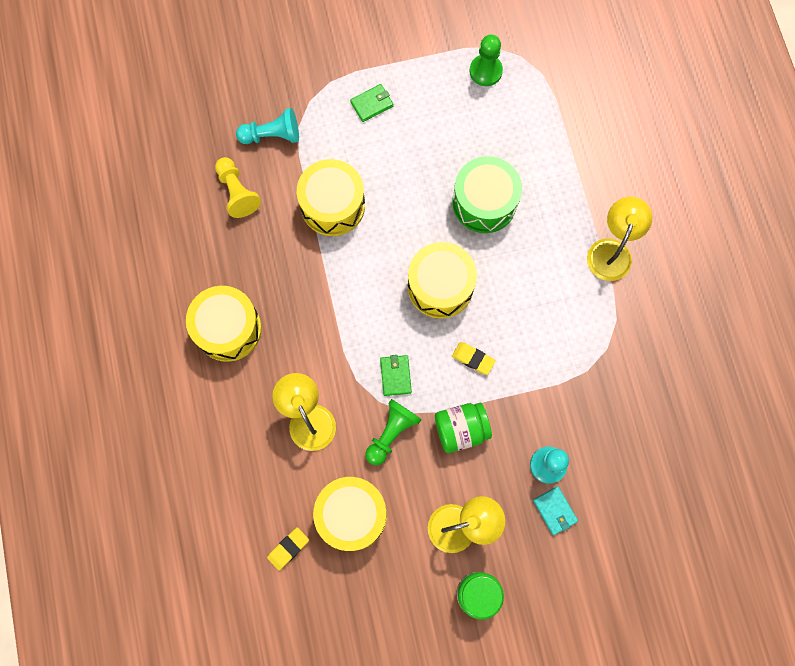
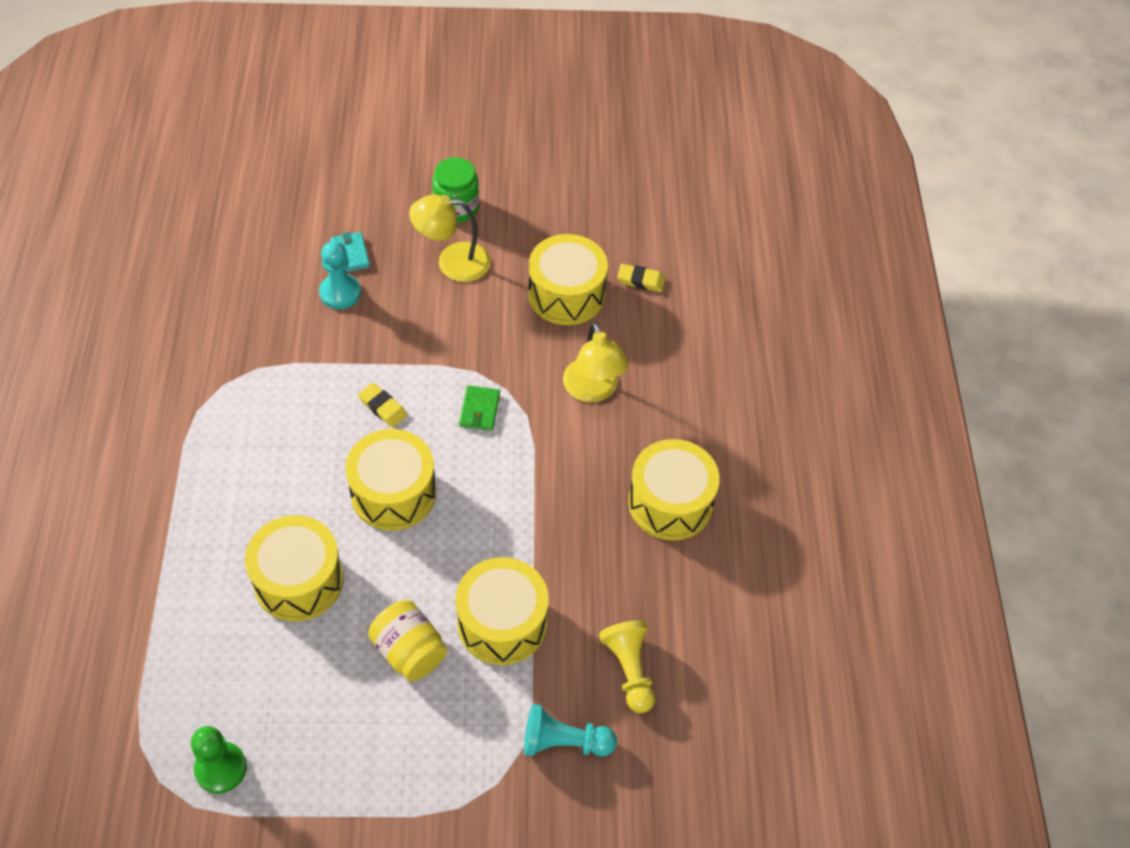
camera: 170 degrees left, 20 degrees down
yellow eraser [267,527,309,571] -> yellow eraser turned 45 degrees clockwise [617,264,665,292]
green wallet [350,84,393,122] -> none
green pawn [365,399,422,465] -> none
green jar [435,403,492,453] -> none
green drum [452,156,522,233] -> yellow drum [245,515,343,622]
yellow lamp [587,197,652,281] -> none
none -> yellow jar [368,600,447,681]

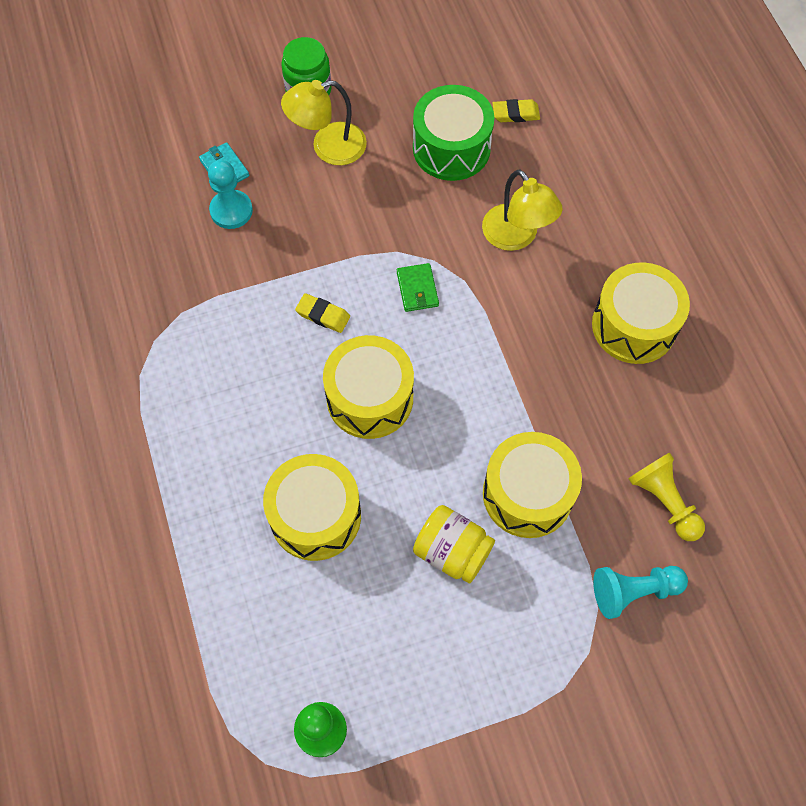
camera: 15 degrees left, 10 degrees up
yellow drum [528,234,608,325] -> green drum [413,85,494,181]

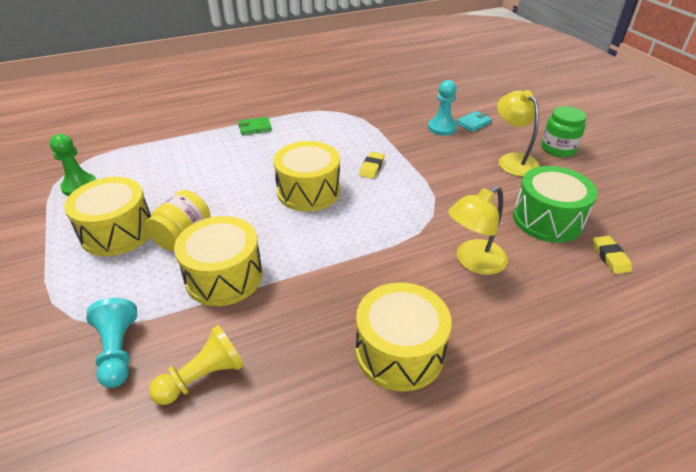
camera: 85 degrees right, 25 degrees down
yellow drum [263,454,361,561] -> yellow drum moved to [64,177,151,256]
green wallet [397,263,439,312] -> green wallet moved to [238,117,272,135]

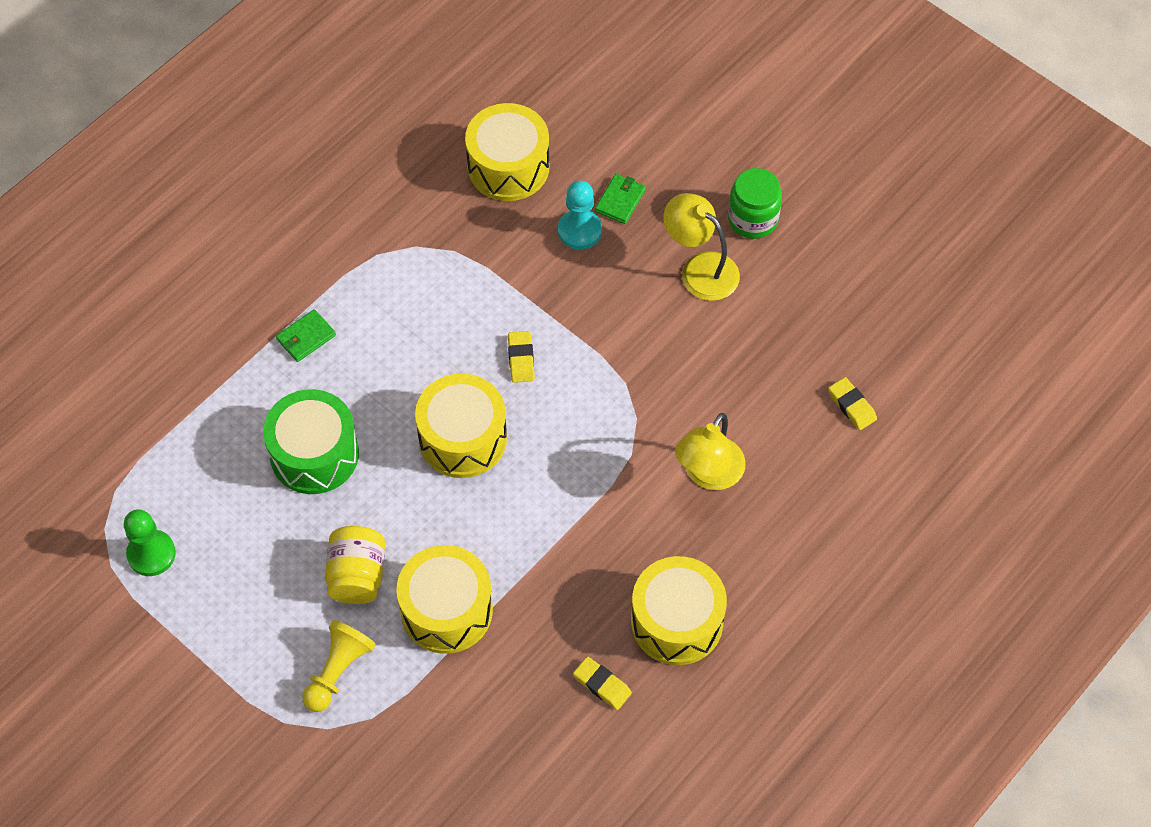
camera: 25 degrees left, 20 degrees up
yellow drum [64,177,151,256] -> yellow drum moved to [465,103,550,201]
turquoise pawn [86,298,137,388] -> none
yellow pawn [149,325,245,405] -> yellow pawn moved to [302,620,376,712]
turquoise wallet [456,111,492,132] -> green wallet [595,174,646,224]
green drum [513,166,597,243] -> green drum moved to [263,389,359,494]
none -> yellow eraser [573,657,632,710]

